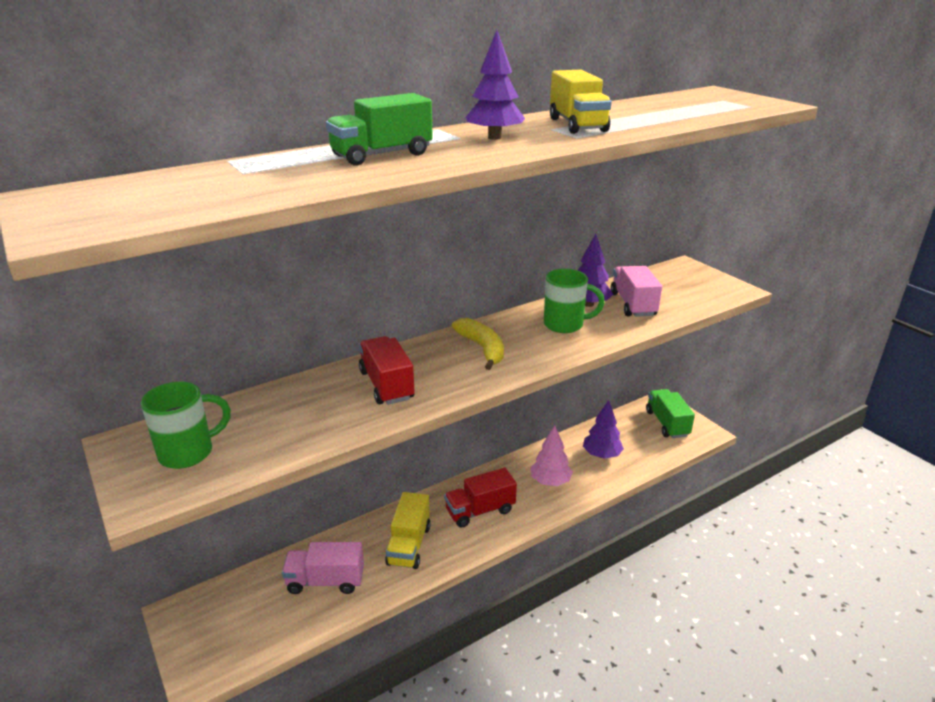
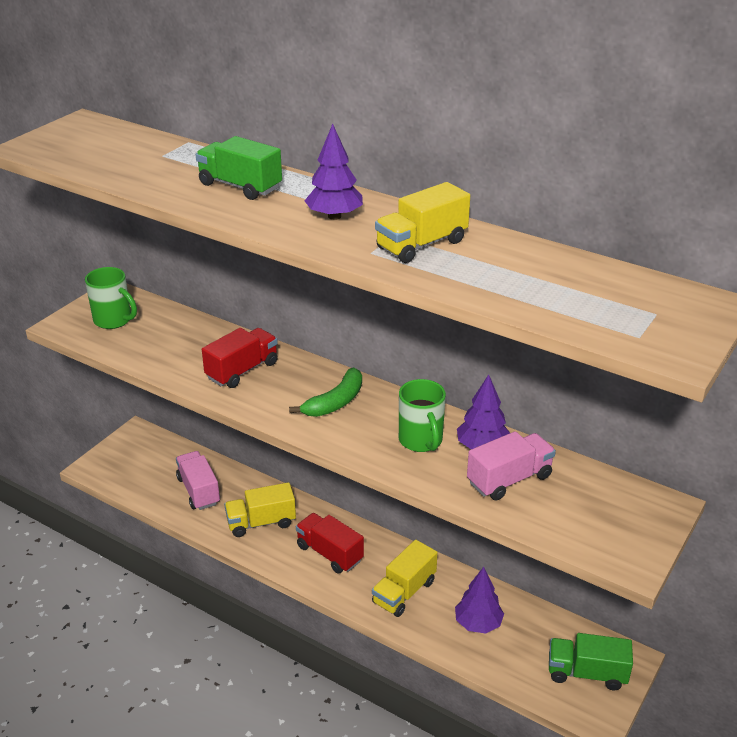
camera: 65 degrees right, 5 degrees up
yellow banana [452,318,504,370] -> green banana [289,368,362,417]
pink tree [530,426,573,486] -> yellow truck [372,540,438,617]
green truck [646,389,695,438] -> green truck turned 135 degrees counterclockwise [549,633,633,690]

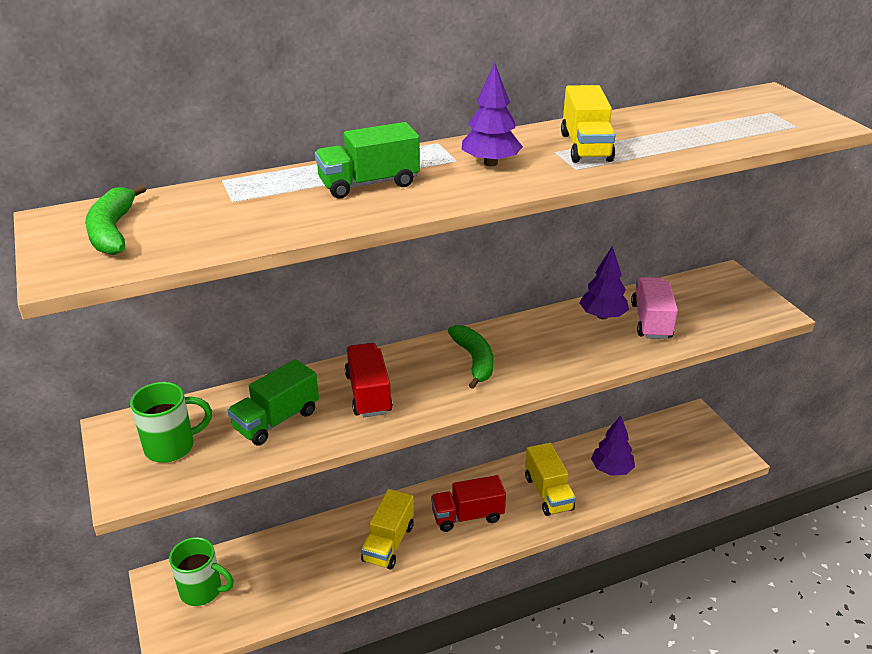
camera: 55 degrees left, 0 degrees up
pink truck [176,451,220,510] -> none
green mug [399,379,446,452] -> green mug moved to [169,537,234,606]
green truck [549,633,633,690] -> green truck moved to [227,359,319,445]
none -> green banana [85,184,146,255]

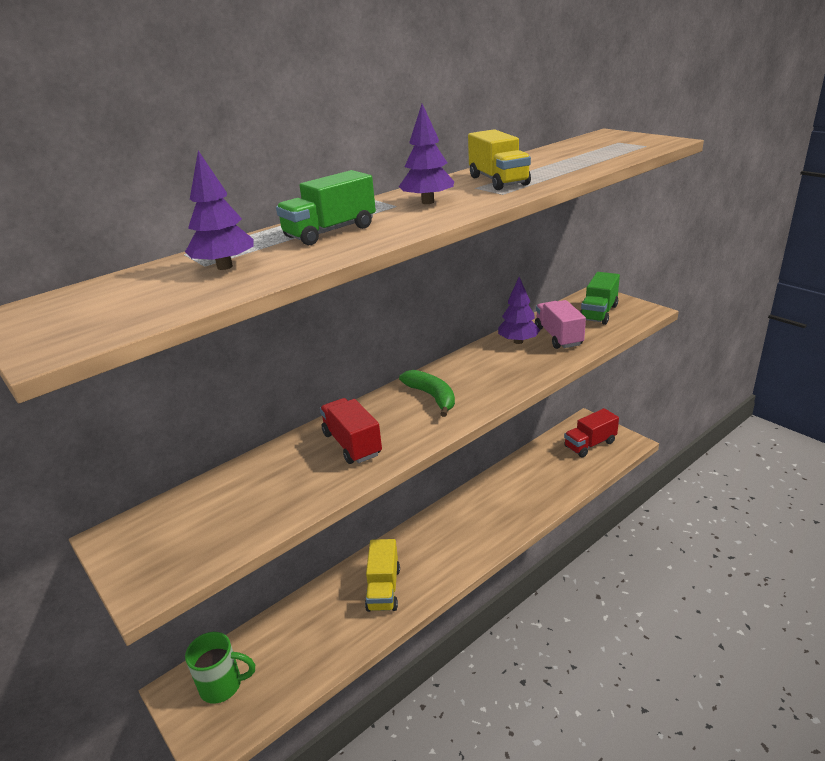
camera: 15 degrees left, 5 degrees down
green banana [85,184,146,255] -> none
green mug [130,382,212,463] -> none
green truck [227,359,319,445] -> green truck moved to [580,272,620,325]
red truck [431,475,506,532] -> red truck moved to [564,408,619,457]
yellow truck [525,443,576,516] -> none
purple tree [591,415,635,476] -> purple tree moved to [185,151,254,270]

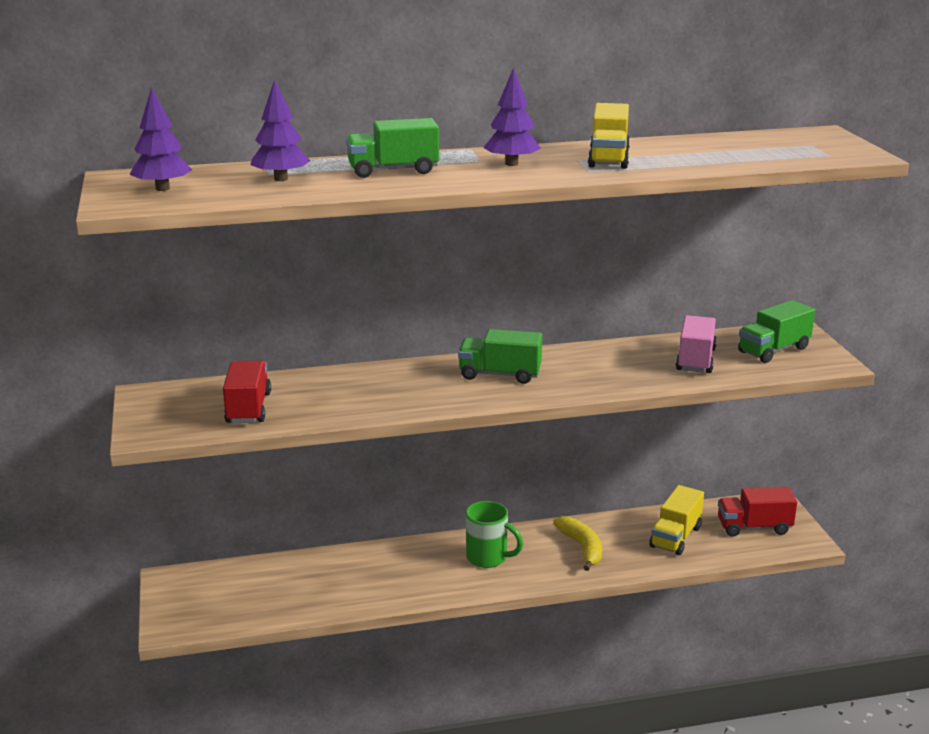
camera: 25 degrees right, 5 degrees down
green mug [185,632,255,704] -> green mug moved to [466,501,523,568]
red truck [320,398,382,464] -> red truck moved to [223,361,271,423]
yellow truck [365,539,400,612] -> yellow truck moved to [649,485,704,555]
green banana [399,370,455,417] -> green truck [458,329,542,384]
purple tree [498,277,540,344] -> purple tree moved to [130,87,192,191]
none -> yellow banana [553,516,602,571]

